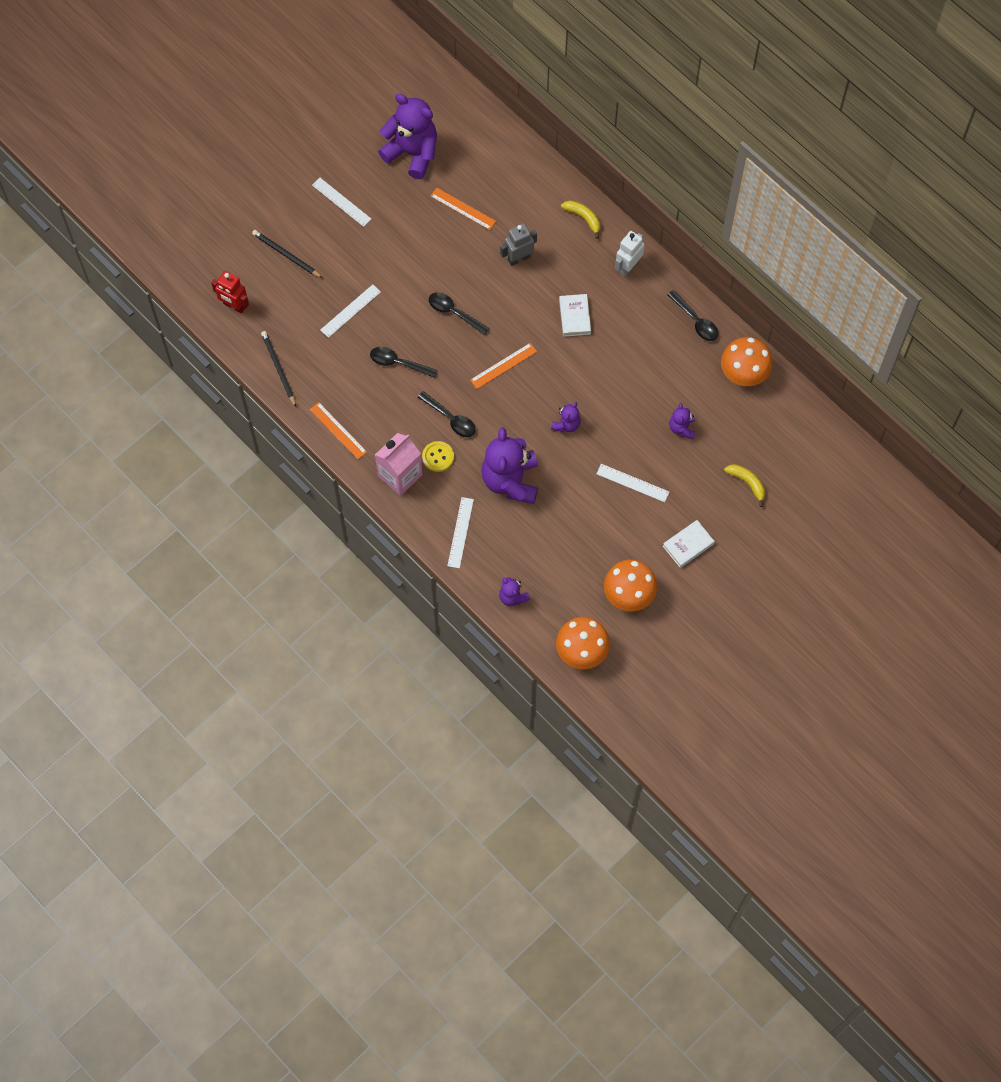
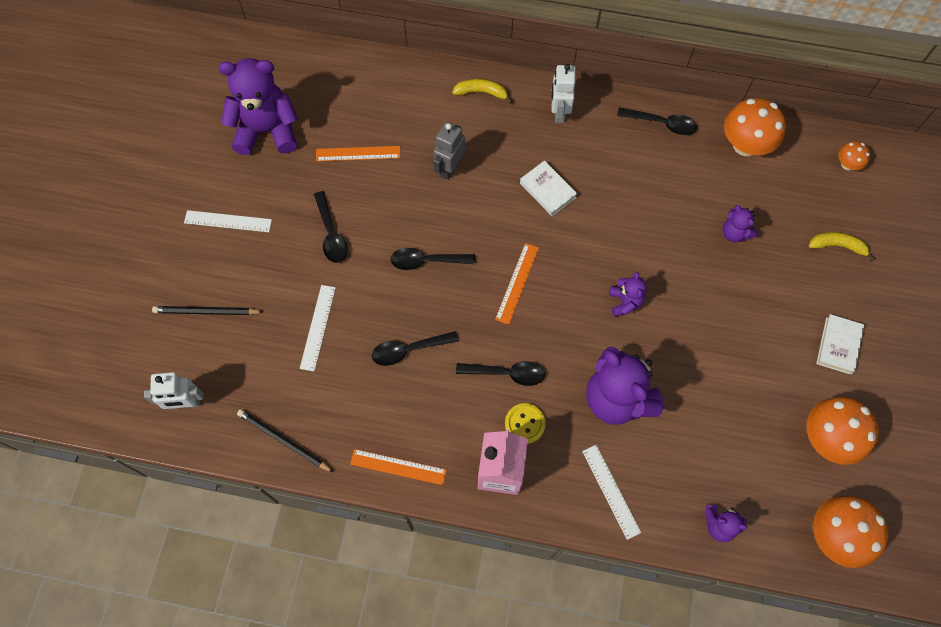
camera: 35 degrees left, 0 degrees up
red robot [211,271,249,314] -> white robot [144,372,204,409]
white ruler [596,464,669,502] -> none
none -> black spoon [314,191,348,263]
none -> orange mushroom [838,141,870,170]

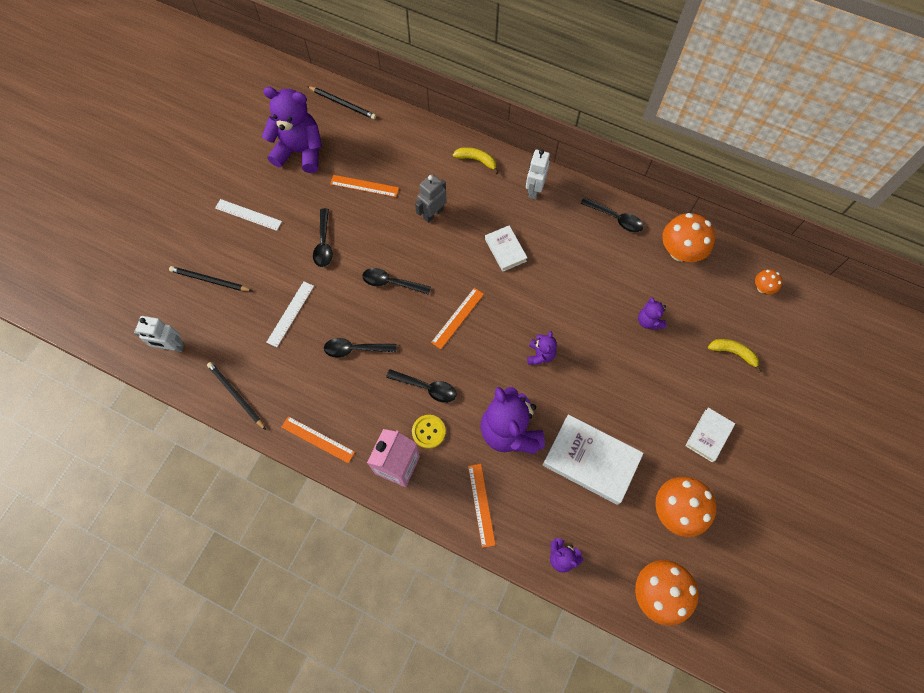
camera: 15 degrees right, 0 degrees up
white ruler [582,445,641,540] -> orange ruler [468,464,496,548]
none -> black pencil [307,86,376,119]
none -> white book [543,414,644,505]

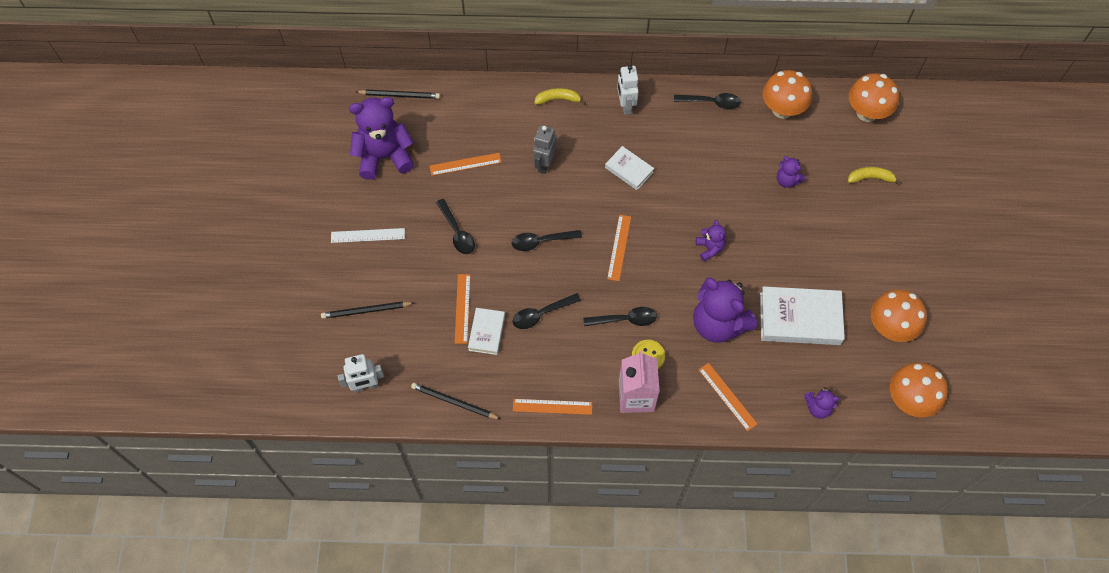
camera: 25 degrees left, 5 degrees down
white ruler [266,281,314,347] -> orange ruler [455,274,470,344]
white book [685,407,735,462] -> white book moved to [468,308,505,355]
orange mushroom [755,269,782,294] -> orange mushroom [849,73,899,122], size x1.97

